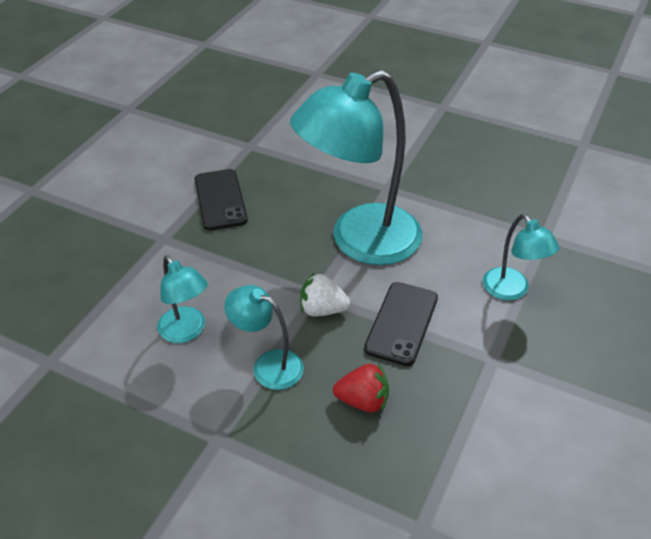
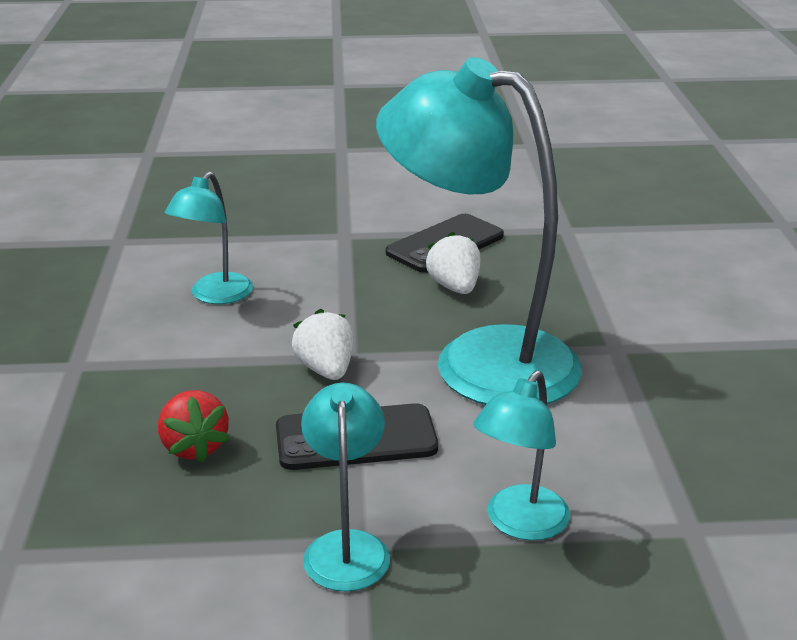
camera: 60 degrees right, 15 degrees down
turquoise lamp [224,285,304,390] -> turquoise lamp moved to [301,383,390,592]
none -> white strawberry [426,232,480,294]

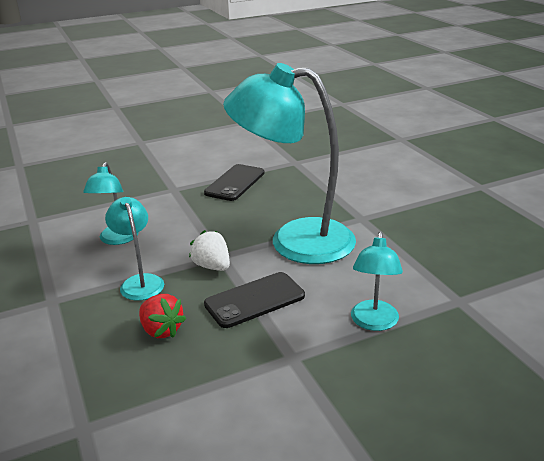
camera: 20 degrees left, 0 degrees up
turquoise lamp [301,383,390,592] -> turquoise lamp moved to [105,197,164,301]
white strawberry [426,232,480,294] -> none

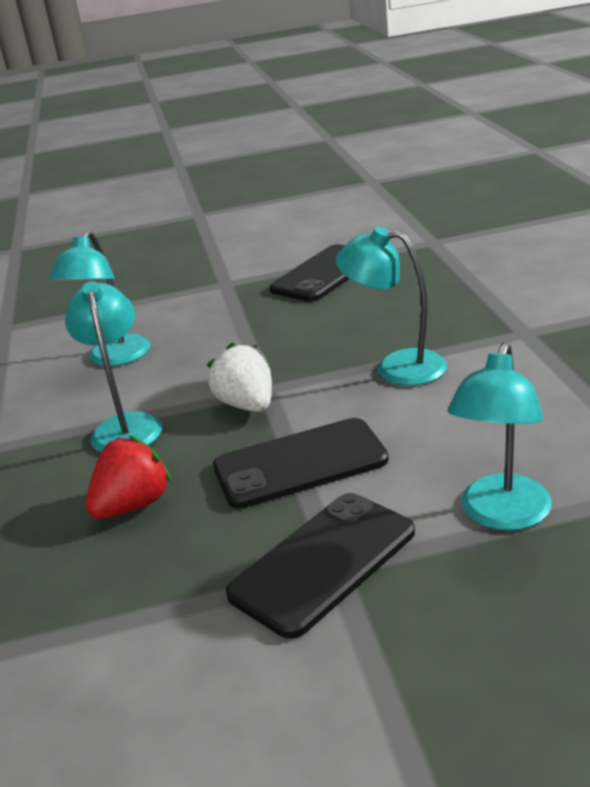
camera: 15 degrees right, 0 degrees up
red strawberry [139,294,186,338] -> red strawberry turned 105 degrees counterclockwise [85,435,172,519]
turquoise lamp [223,63,356,264] -> turquoise lamp [335,227,447,386], size x0.48
none -> black phone [226,493,415,639]

